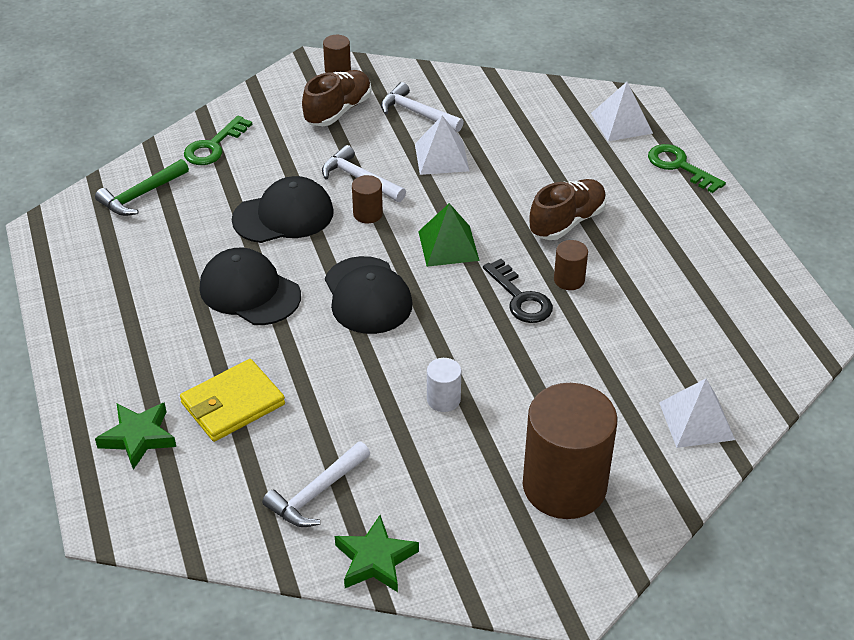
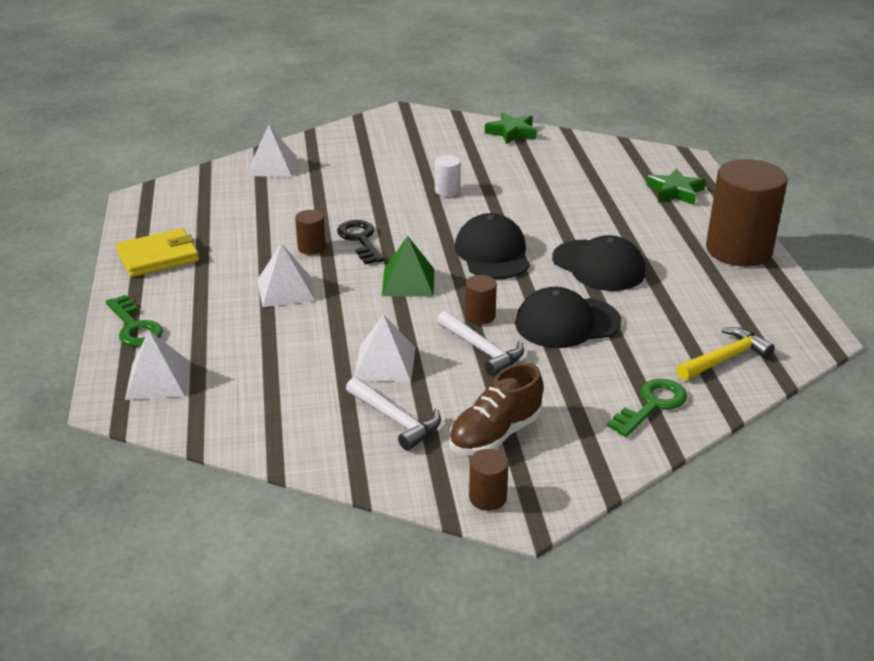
camera: 170 degrees left, 10 degrees down
green hammer [95,159,189,216] -> yellow hammer [676,327,775,380]
yellow wallet [180,359,285,442] -> yellow wallet moved to [116,228,199,277]
white hammer [262,441,370,527] -> none
brown cylinder [523,383,618,519] -> brown cylinder moved to [706,159,788,266]
brown shoe [529,179,607,240] -> white pyramid [257,243,315,307]

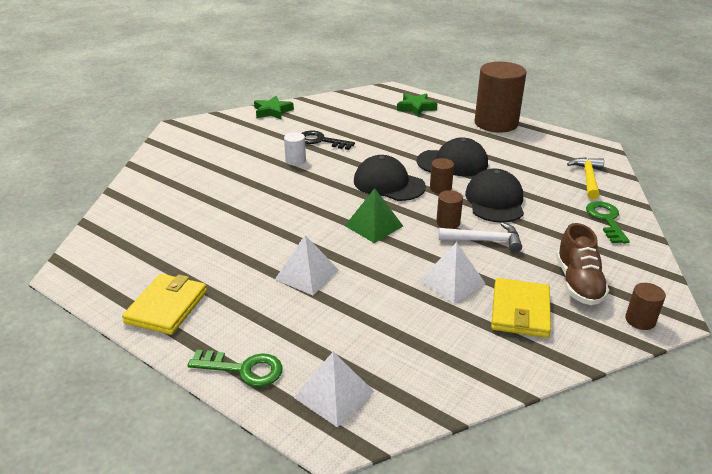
camera: 45 degrees left, 0 degrees up
white pyramid [248,125,296,176] -> none
brown cylinder [295,210,326,255] -> brown cylinder moved to [430,158,454,194]
black key [337,220,384,265] -> black key moved to [302,131,355,150]
white hammer [346,377,441,451] -> yellow wallet [491,278,551,338]
black cap [515,287,622,348] -> black cap turned 150 degrees clockwise [465,168,524,223]

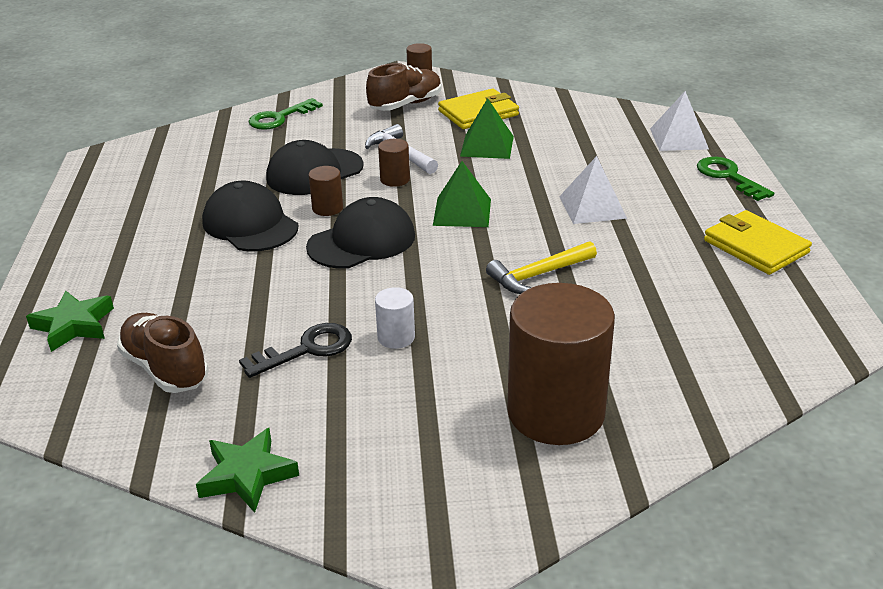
camera: 130 degrees left, 0 degrees up
yellow wallet [122,274,207,335] -> yellow wallet turned 75 degrees clockwise [704,210,812,275]
black key [302,131,355,150] -> black key turned 105 degrees counterclockwise [239,323,352,378]
black cap [354,155,426,201] -> black cap turned 120 degrees counterclockwise [306,197,415,269]
white pyramid [419,242,486,304] -> green pyramid [460,98,514,159]
brown cylinder [475,62,526,133] -> brown cylinder moved to [507,283,615,445]
yellow hammer [567,157,604,199] -> yellow hammer moved to [486,241,597,294]
none -> brown shoe [117,313,209,393]

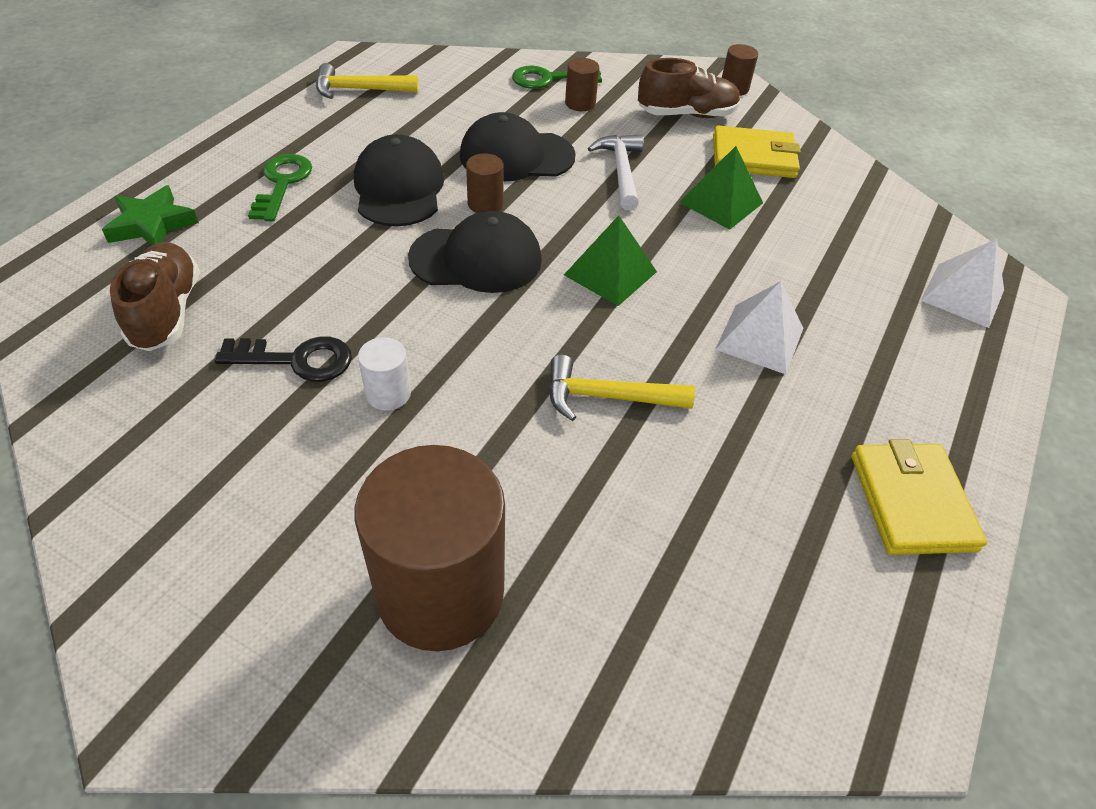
camera: 30 degrees right, 15 degrees up
green star [196,428,299,513] -> none
brown cylinder [378,139,410,187] -> brown cylinder moved to [565,58,599,111]
green key [697,157,774,201] -> green key moved to [248,154,312,222]
none -> yellow hammer [316,63,418,99]

